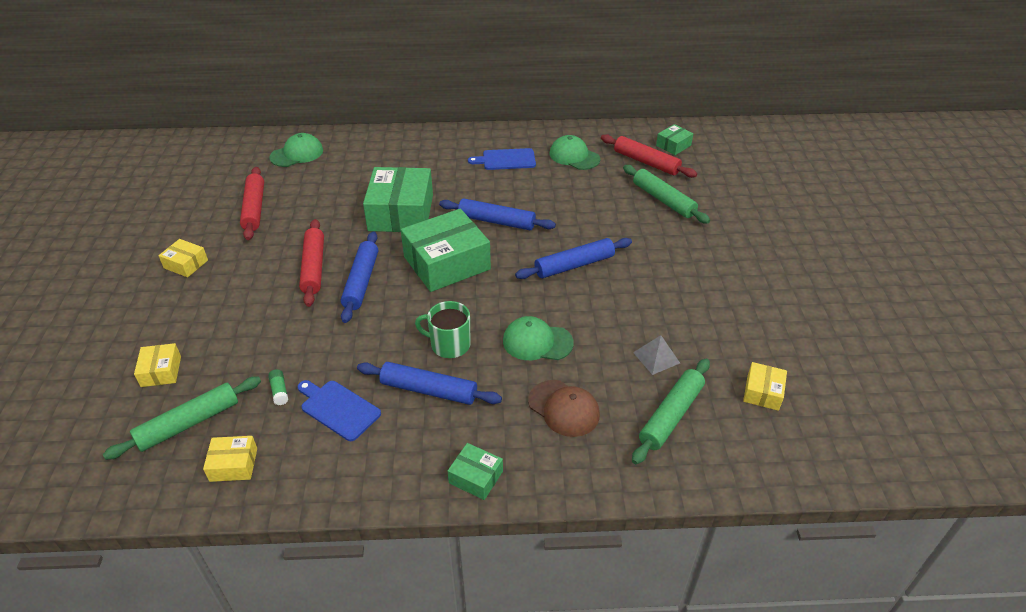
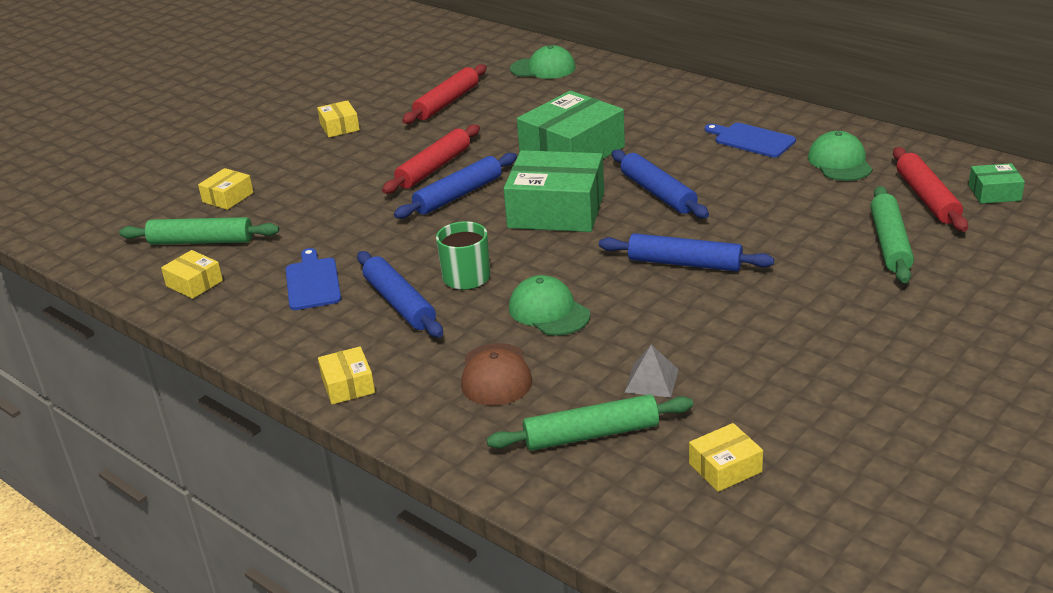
camera: 45 degrees right, 10 degrees down
green glue stick [268,369,288,405] -> none
green box [448,443,503,500] -> yellow box [318,346,375,405]

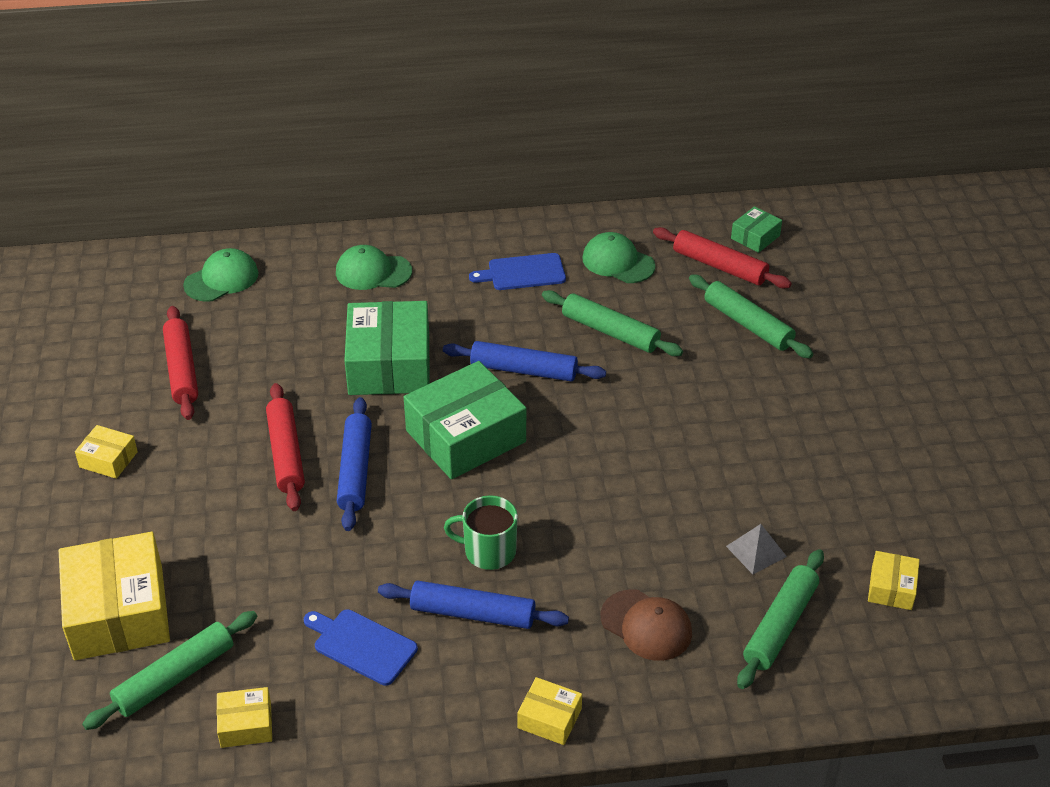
camera: 50 degrees left, 10 degrees up
yellow box [198,168,253,210] -> yellow box [59,532,170,660], size x2.12
green cap [509,275,590,336] -> green cap moved to [336,245,412,290]
blue rolling pin [599,233,774,271] -> none
none -> green rolling pin [542,290,683,356]

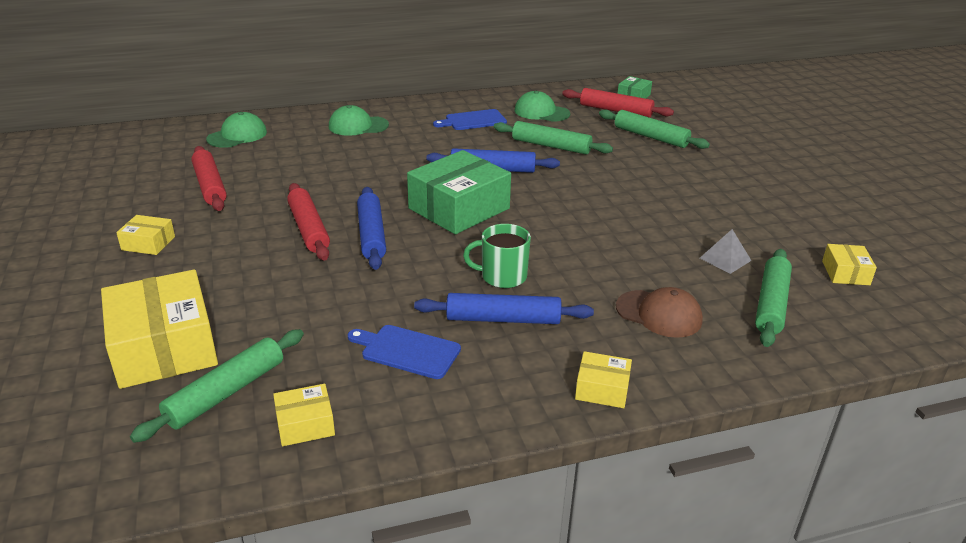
camera: 10 degrees left, 10 degrees down
green box [344,301,429,395] -> none

